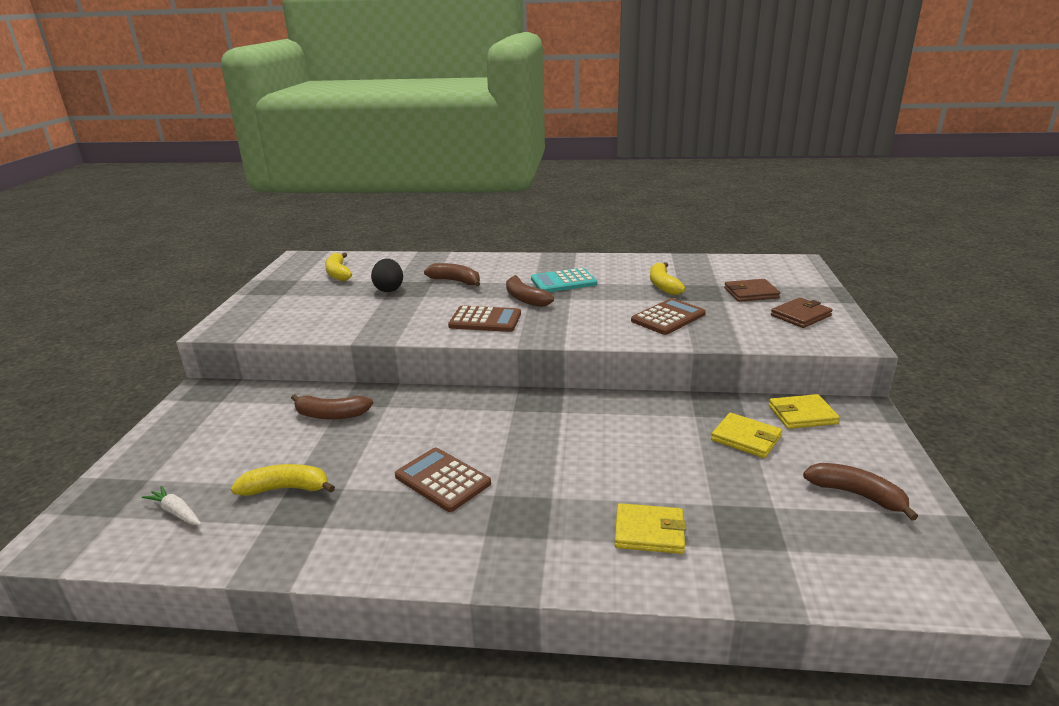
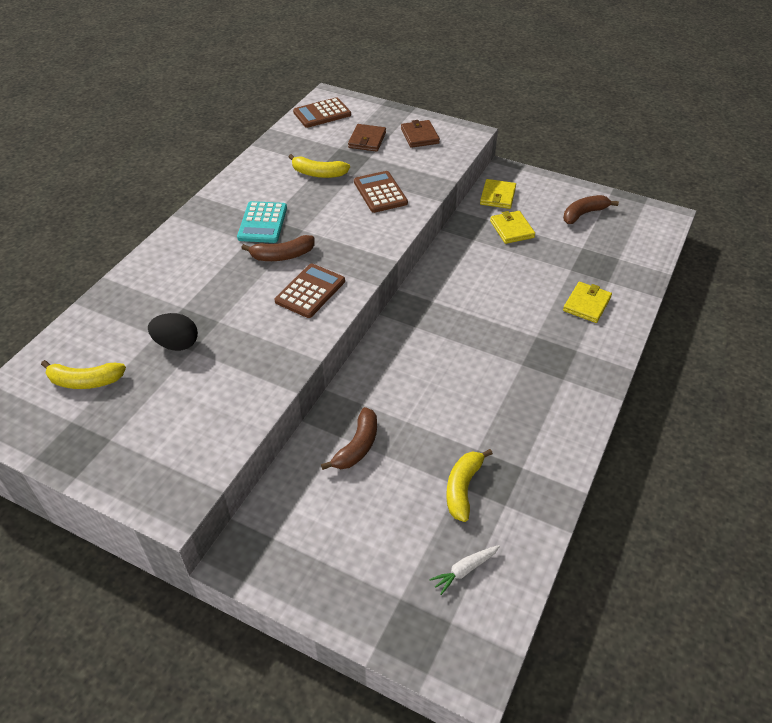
camera: 70 degrees left, 20 degrees up
brown calculator [395,448,491,512] -> brown calculator moved to [293,97,351,128]
brown banana [424,263,480,286] -> none
yellow wallet [711,413,782,458] -> yellow wallet turned 75 degrees counterclockwise [490,211,535,244]

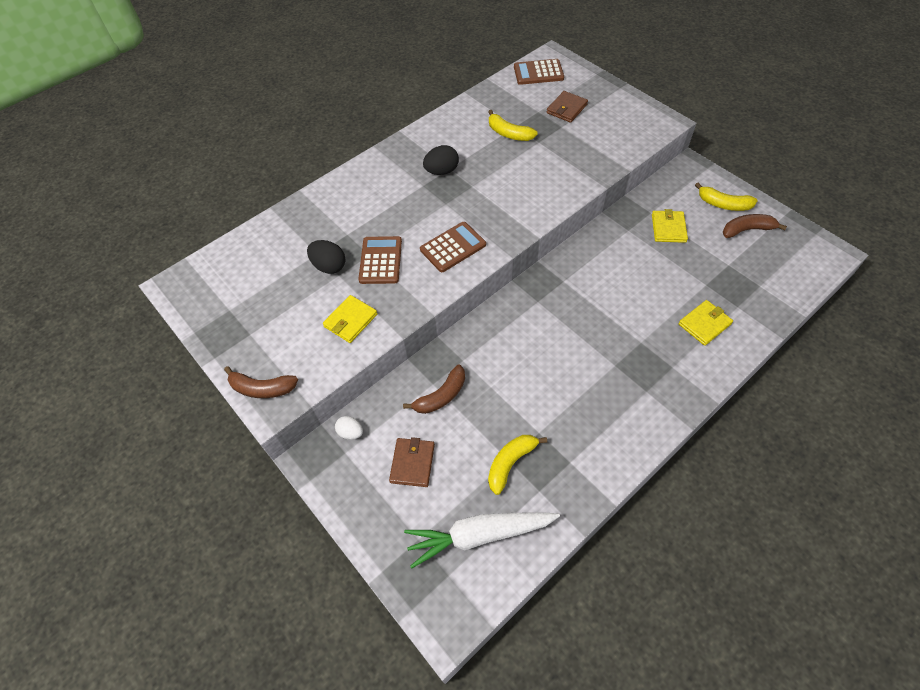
camera: 25 degrees right, 10 degrees up
yellow banana [41,360,126,389] -> yellow banana moved to [695,183,758,211]
turquoise calculator [237,201,287,243] -> black egg [423,145,459,175]
brown banana [241,235,314,261] -> brown banana moved to [224,366,298,398]
brown calculator [354,171,408,213] -> brown calculator moved to [358,236,402,284]
brown wallet [401,120,440,148] -> brown wallet moved to [389,437,435,487]
white carrot [429,545,500,595] -> white carrot [404,512,560,568], size x2.20
yellow wallet [480,179,516,209] -> yellow wallet moved to [323,295,378,343]
none -> white egg [335,416,363,440]

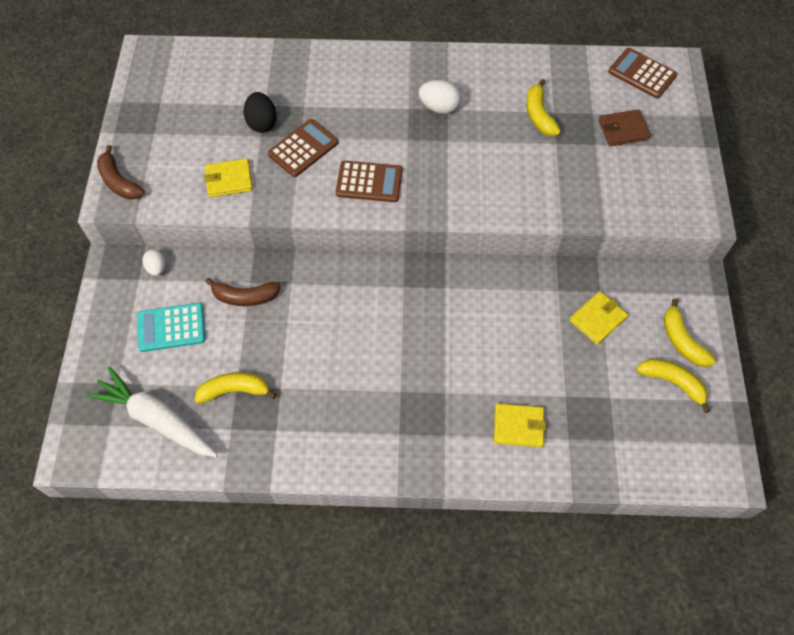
camera: 40 degrees right, 5 degrees up
brown wallet [389,437,435,487] -> turquoise calculator [137,303,205,352]
black egg [423,145,459,175] -> white egg [419,80,461,114]
brown banana [722,214,787,238] -> yellow banana [636,359,710,413]

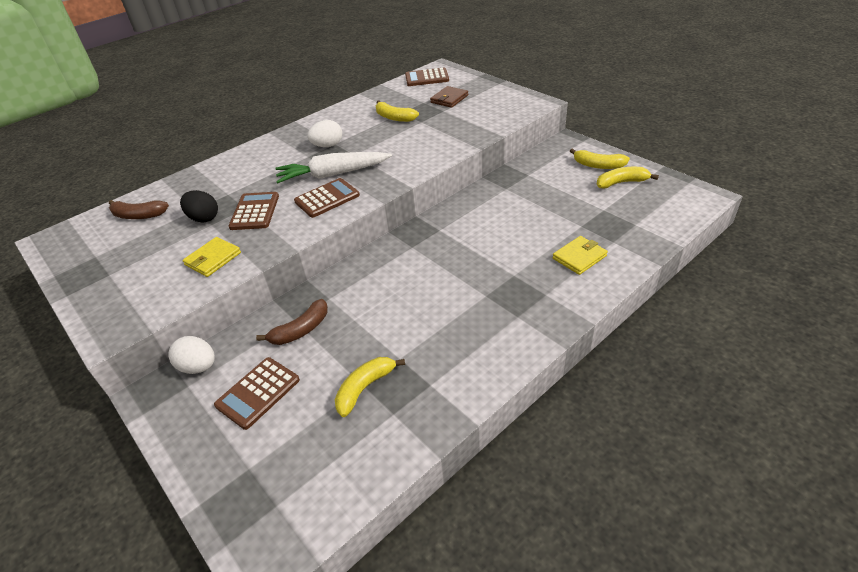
camera: 40 degrees left, 20 degrees down
white carrot [86,367,218,457] -> white carrot moved to [275,152,392,184]
brown banana [97,145,145,200] -> brown banana moved to [109,200,169,219]
turquoise calculator [137,303,205,352] -> brown calculator [214,357,300,430]
white egg [142,249,166,276] -> white egg [168,336,215,374], size x1.52
yellow wallet [569,291,628,345] -> none

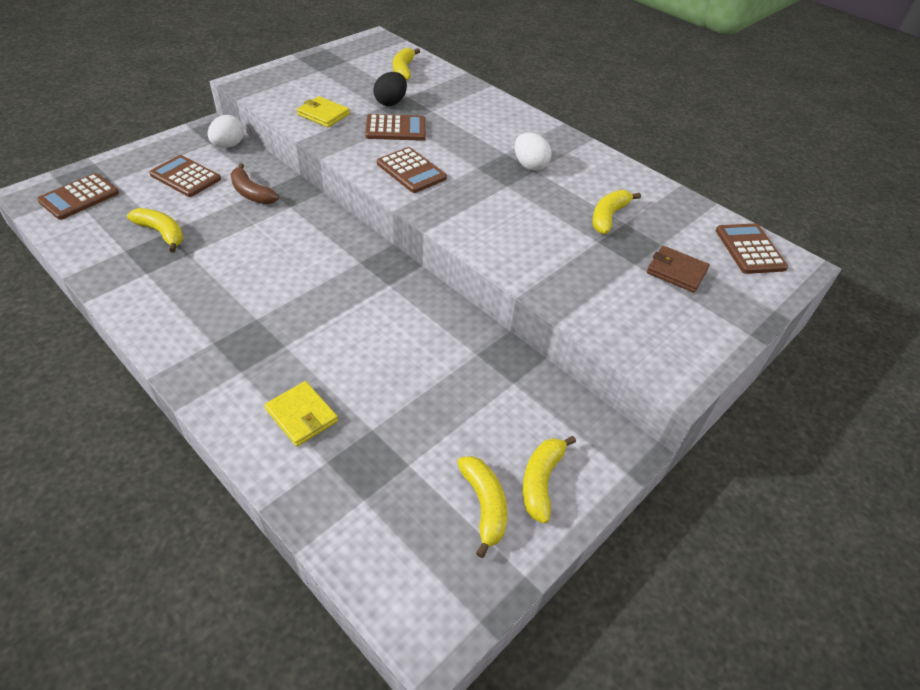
camera: 80 degrees right, 5 degrees up
brown banana [109,200,169,219] -> yellow banana [393,48,420,80]
white carrot [275,152,392,184] -> none
none -> brown calculator [37,173,119,220]

